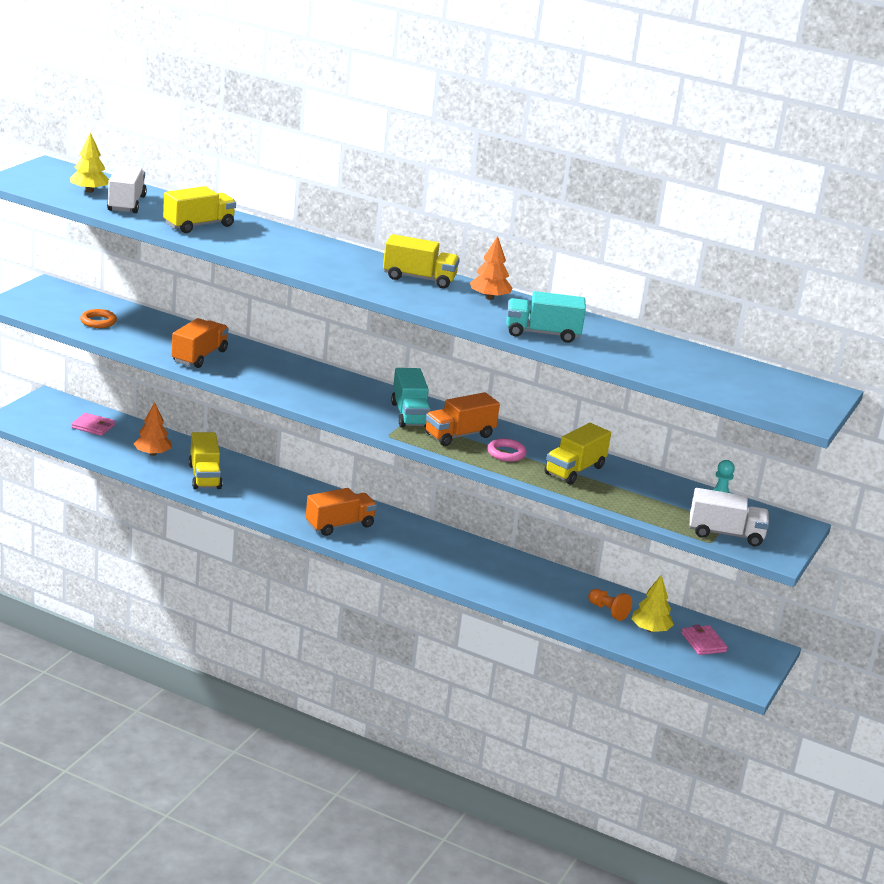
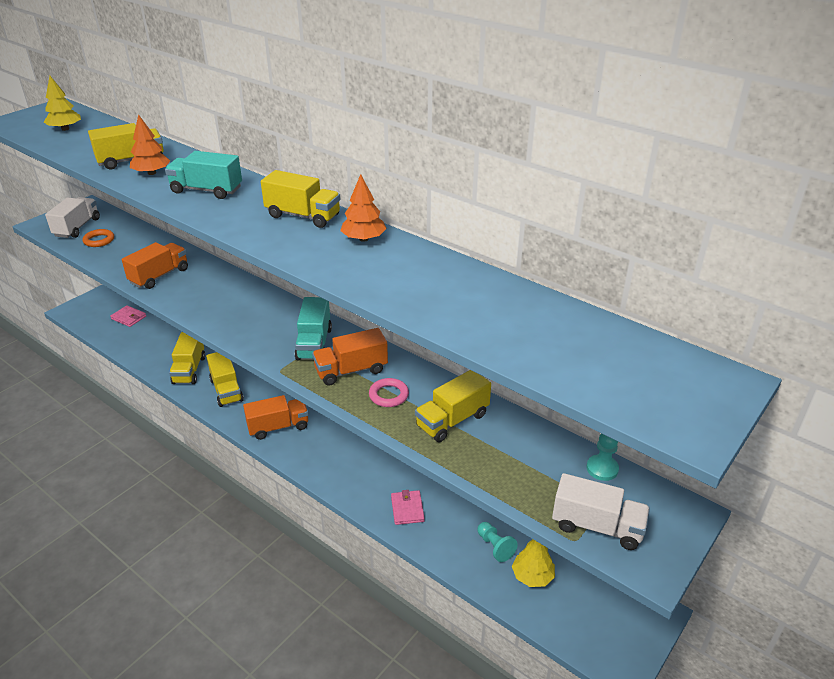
camera: 15 degrees right, 10 degrees up
white truck [107,165,147,213] -> white truck moved to [45,197,100,238]
orange tree [134,402,172,456] -> orange tree moved to [130,114,170,175]
turquoise truck [506,291,586,343] -> turquoise truck moved to [165,151,242,199]
orange pawn [588,589,632,621] -> turquoise pawn [478,522,518,562]
pink wallet [681,624,728,655] -> pink wallet moved to [391,490,425,525]
none -> yellow truck [206,352,244,407]

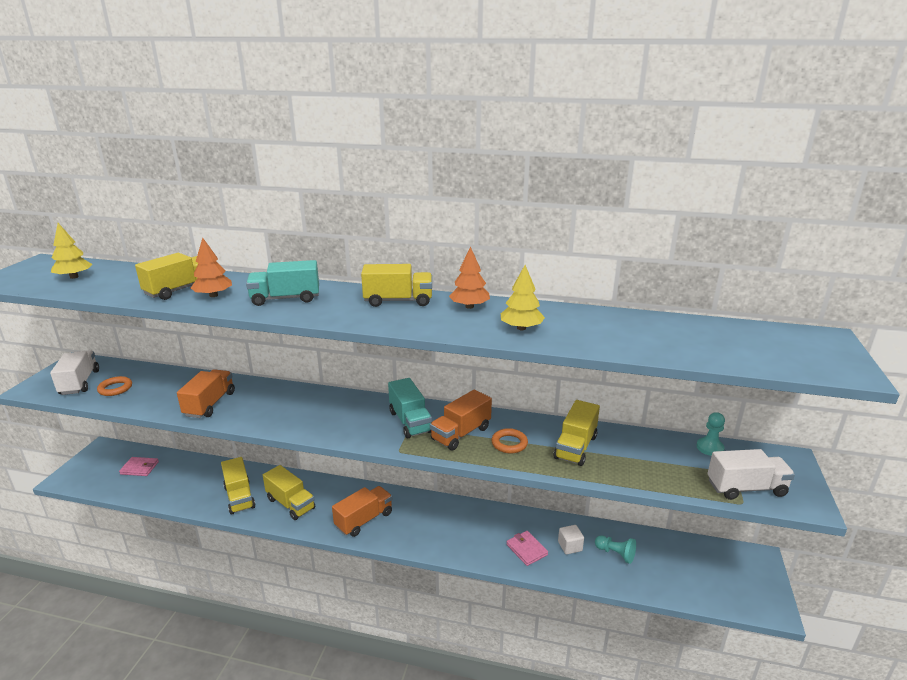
camera: 25 degrees left, 10 degrees down
pink ring [369,378,409,407] -> orange ring [491,428,528,453]
yellow tree [512,539,555,587] -> yellow tree moved to [501,265,545,330]
none -> white cube [558,525,584,554]

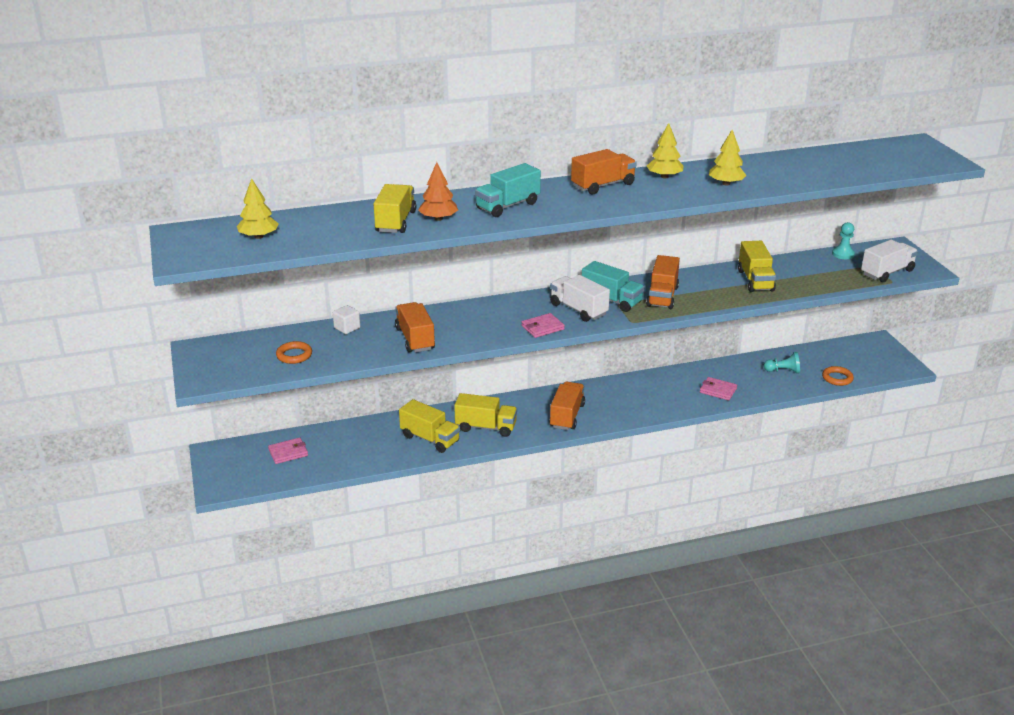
camera: 30 degrees left, 5 degrees up
white truck [50,350,99,395] -> white truck moved to [550,275,610,322]
yellow truck [361,264,432,307] -> orange truck [571,149,637,194]
orange tree [449,247,490,309] -> yellow tree [647,123,683,179]
orange ring [491,428,528,453] -> orange ring moved to [822,366,854,386]
white cube [558,525,584,554] -> white cube moved to [333,305,360,334]
none -> pink wallet [521,313,565,338]

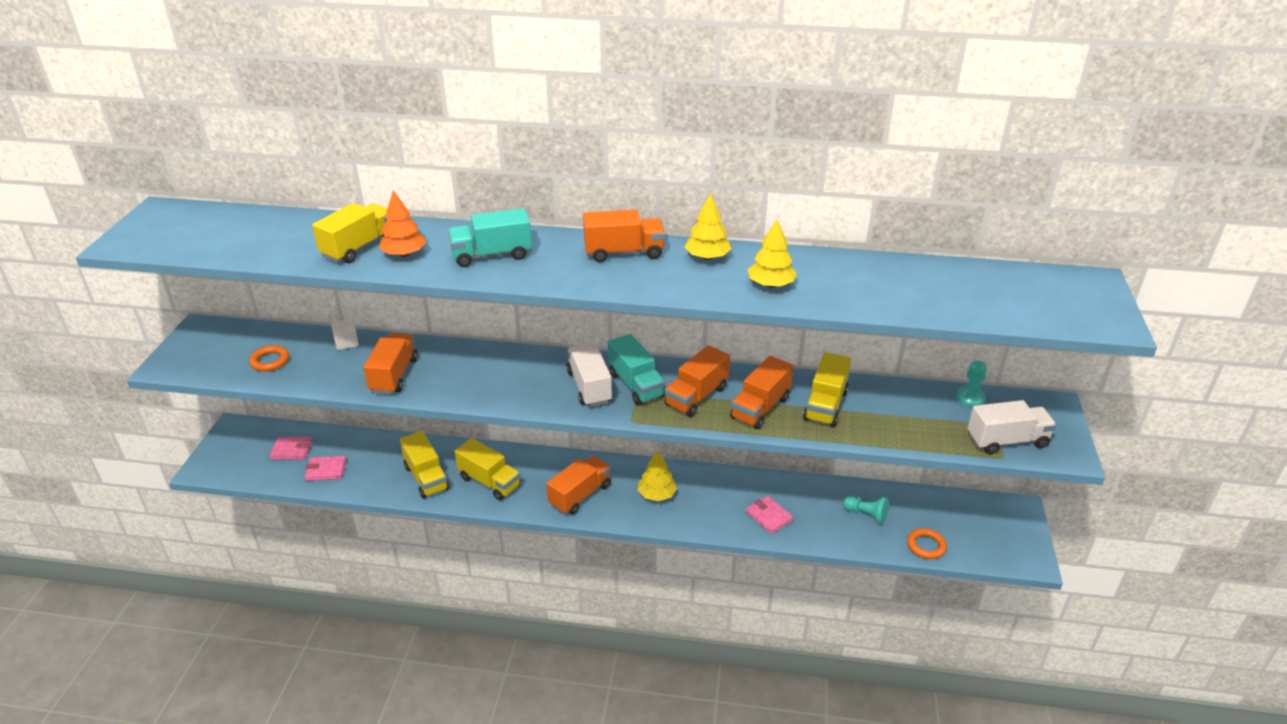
camera: 25 degrees right, 5 degrees up
yellow tree [237,178,279,239] -> yellow tree moved to [637,450,677,501]
pink wallet [521,313,565,338] -> pink wallet moved to [304,456,347,481]
none -> orange truck [730,356,793,429]

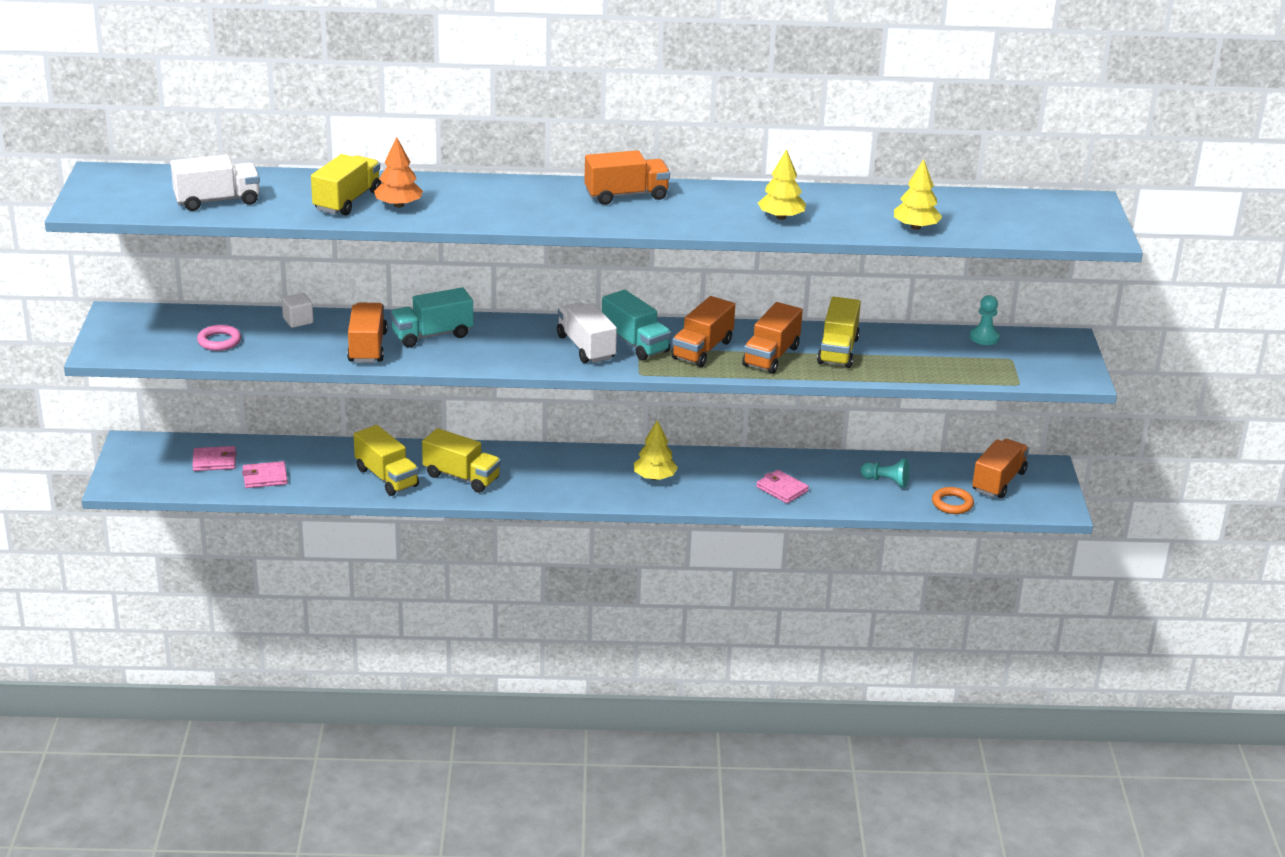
camera: 10 degrees left, 5 degrees down
orange ring [249,345,289,372] -> pink ring [197,325,241,351]
turquoise truck [448,208,532,267] -> turquoise truck moved to [390,287,474,347]
orange truck [546,456,611,515] -> orange truck moved to [972,439,1029,498]
yellow tree [685,193,731,260] -> yellow tree moved to [894,159,942,230]
white truck [967,400,1057,454] -> white truck moved to [171,155,260,211]

